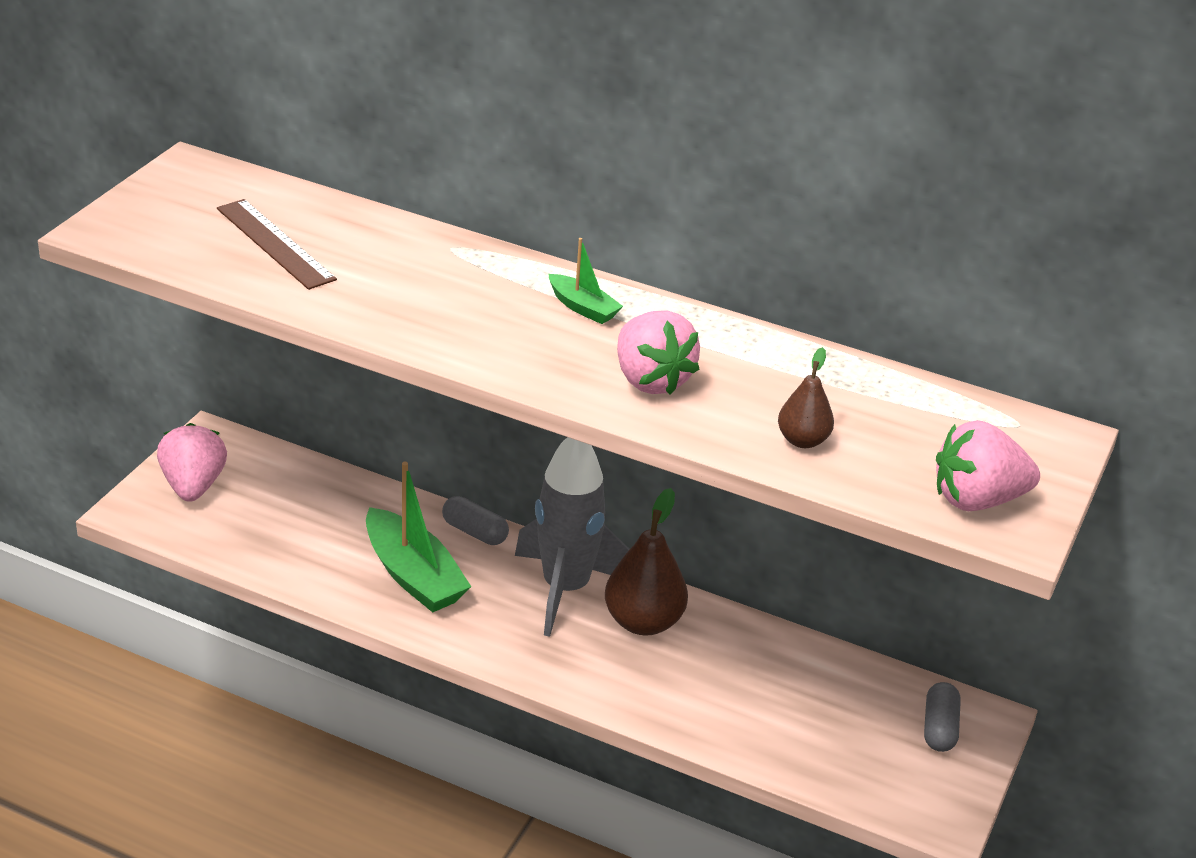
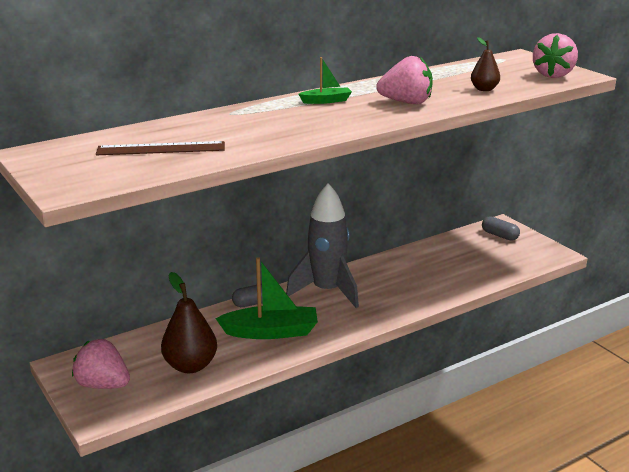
camera: 55 degrees left, 10 degrees down
brown pear [605,488,688,635] -> brown pear moved to [161,272,217,373]

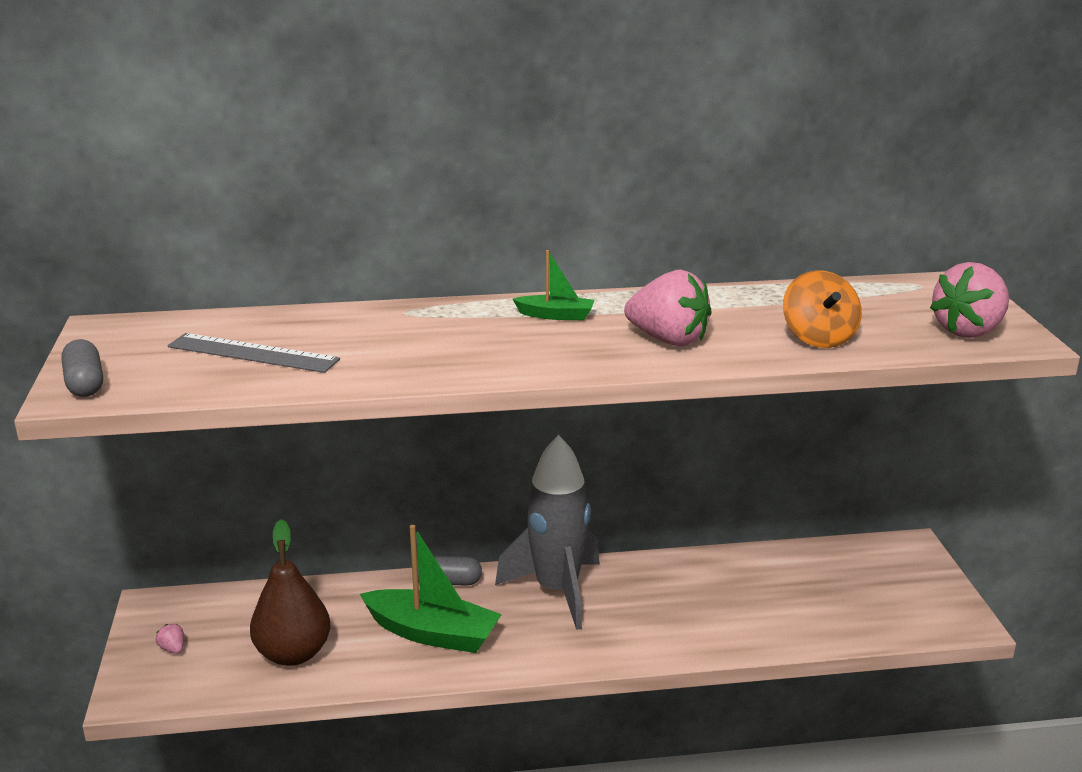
camera: 25 degrees right, 0 degrees up
pink strawberry [72,339,130,389] -> pink strawberry [156,624,184,654], size x0.41
brown ruler [96,141,225,155] -> grey ruler [167,333,340,373]
brown pear [471,37,500,91] -> orange spinning top [783,270,862,348]
grey capsule [482,216,520,241] -> grey capsule moved to [61,339,103,397]

